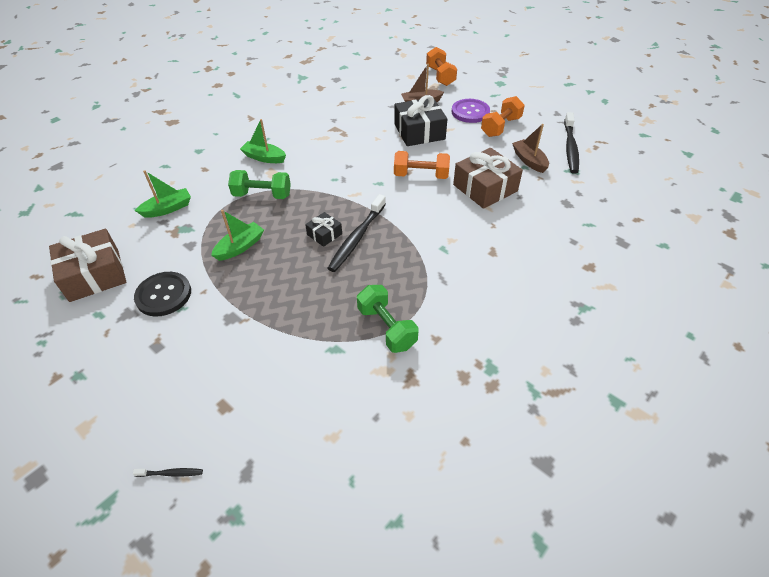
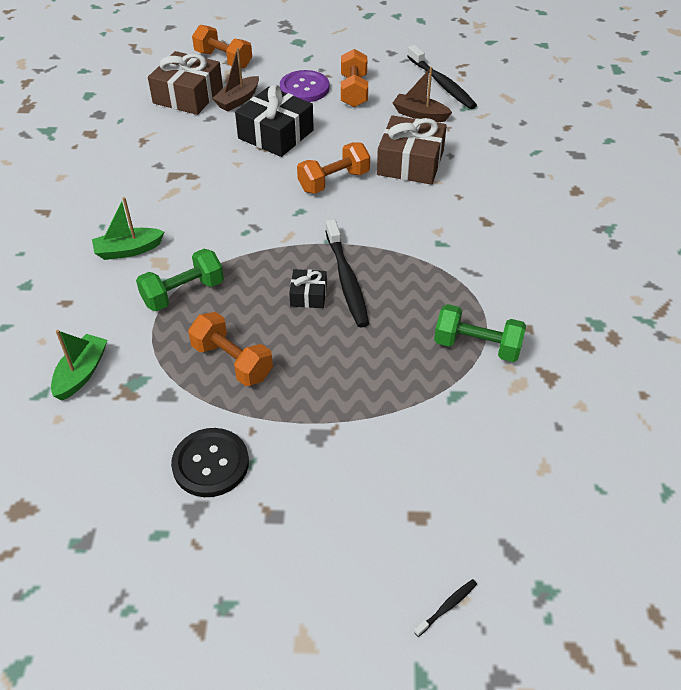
camera: 40 degrees left, 0 degrees up
brown gift [49,229,126,302] -> brown gift moved to [148,51,223,115]
green boat [211,210,264,261] -> orange dumbbell [188,312,273,386]

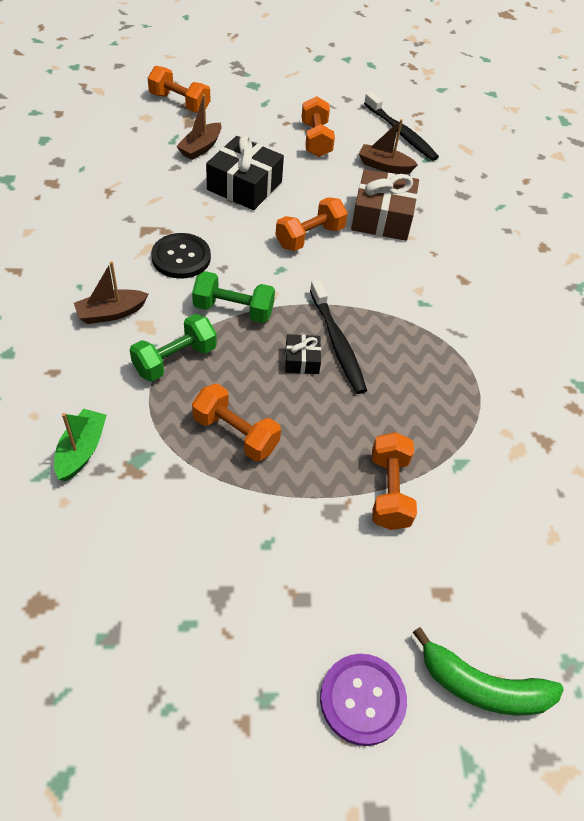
camera: 10 degrees left, 5 degrees up
green boat [92,197,164,260] -> brown boat [74,261,148,324]
brown gift [148,51,223,115] -> none
black button [171,428,249,497] -> black button moved to [151,233,211,279]
purple button [280,70,329,102] -> purple button moved to [320,654,407,746]
black toothbrush [414,579,477,637] -> green banana [413,627,564,715]
green dumbbell [434,304,526,362] -> green dumbbell moved to [192,271,275,323]
none -> orange dumbbell [372,432,417,530]

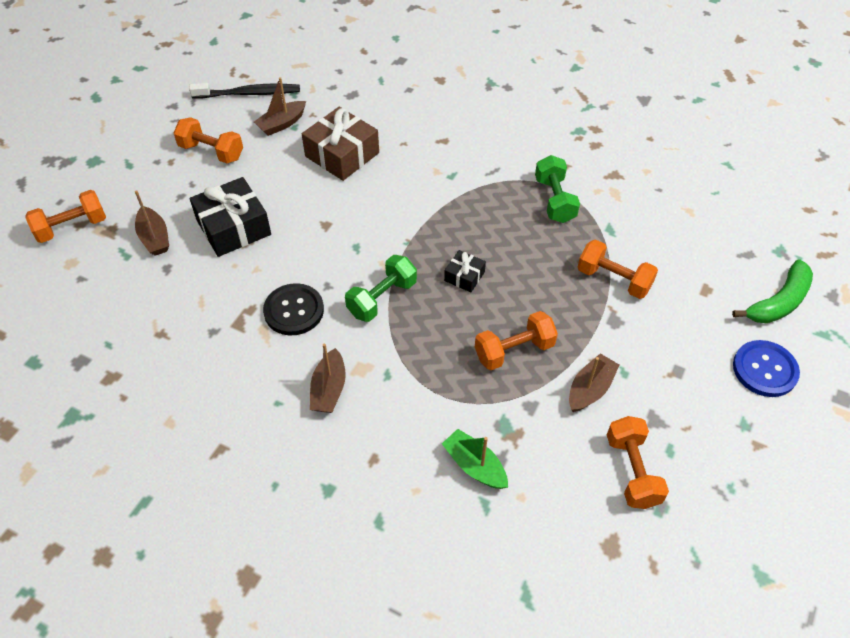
camera: 55 degrees left, 0 degrees up
green dumbbell [130,314,217,382] -> green dumbbell moved to [535,155,580,223]
orange dumbbell [275,197,348,251] -> orange dumbbell moved to [607,416,669,509]
black toothbrush [310,280,367,394] -> none
purple button [320,654,407,746] -> blue button [733,340,800,397]
none -> brown boat [569,353,619,412]

